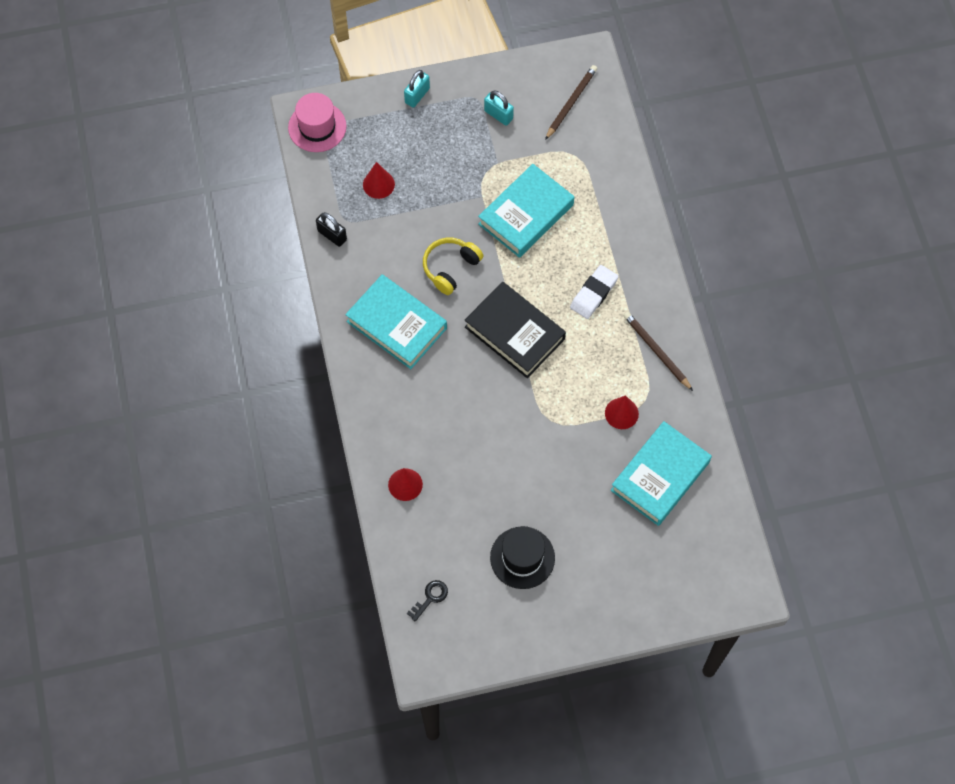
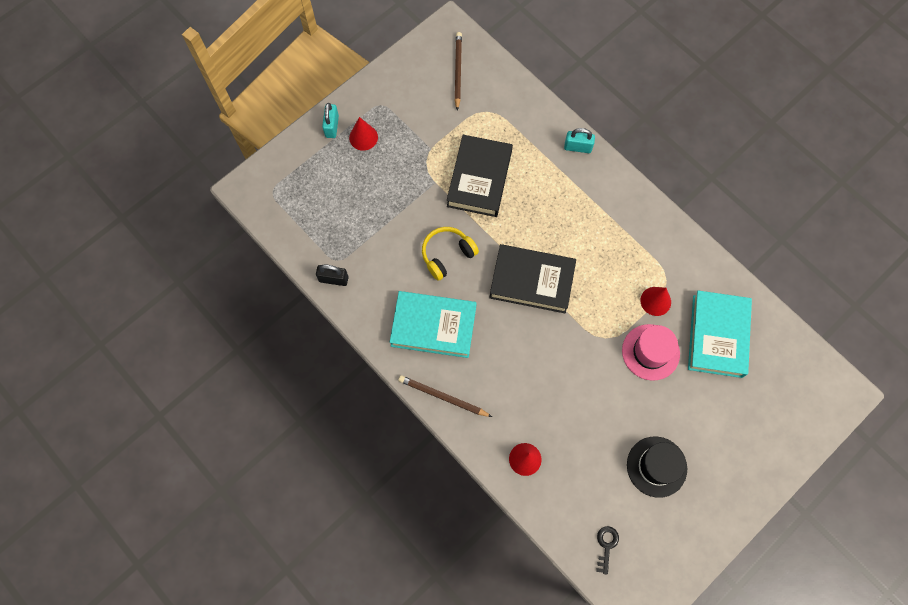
camera: 30 degrees left, 5 degrees up
pink hat [288,93,347,152] -> pink hat moved to [622,324,680,381]
red cone [363,162,395,199] -> red cone moved to [349,117,378,151]
yellow headphones [423,238,483,295] -> yellow headphones turned 45 degrees clockwise [422,227,479,281]
turquoise book [478,164,574,258] -> black book [447,135,513,217]
turquoise padlock [484,90,514,126] -> turquoise padlock moved to [564,128,595,153]
white eraser [570,265,618,319] -> none
brown pencil [623,312,693,391] -> brown pencil moved to [398,375,492,417]

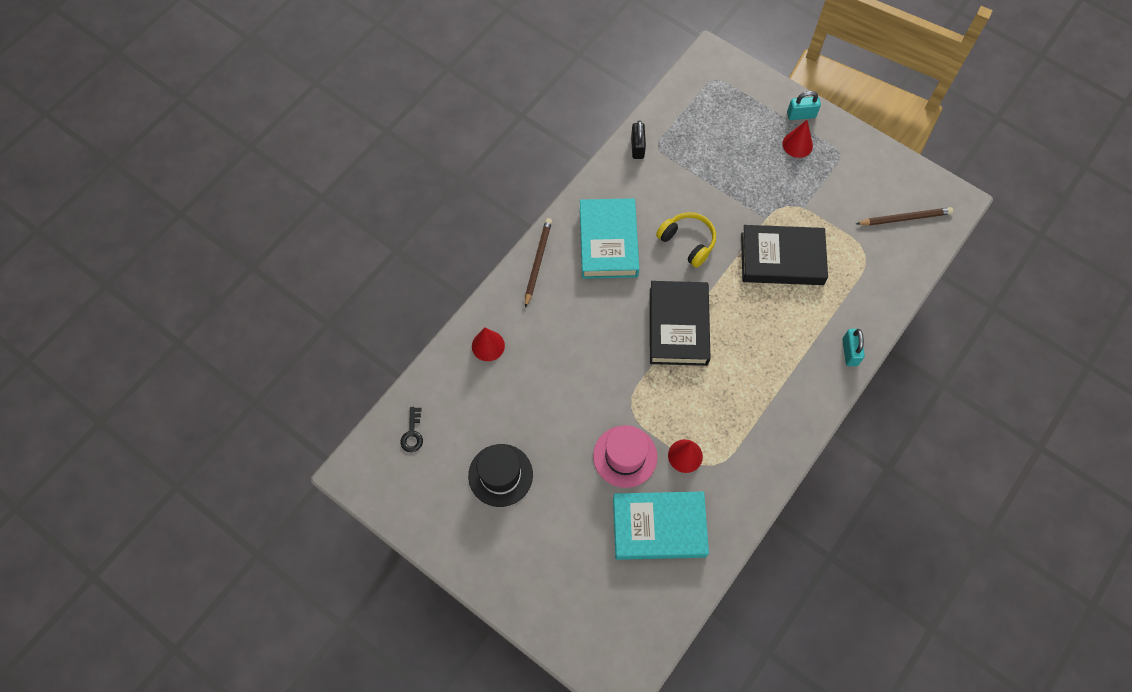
camera: 80 degrees right, 5 degrees down
black key [596,526,619,575] -> black key turned 90 degrees clockwise [401,407,423,452]

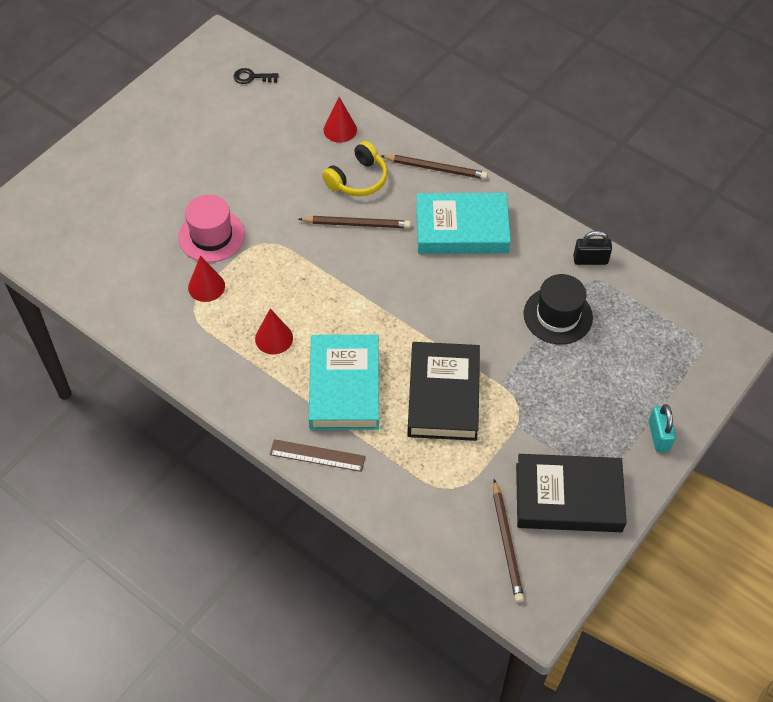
camera: 90 degrees right, 10 degrees down
black hat [468,444,533,507] -> black hat moved to [524,274,593,344]
turquoise book [613,492,709,560] -> turquoise book moved to [309,335,379,430]
black book [650,281,711,366] -> black book moved to [516,454,627,532]
yellow headphones [656,212,716,268] -> yellow headphones moved to [322,141,388,196]
red cone [783,120,813,158] -> red cone moved to [255,309,293,355]
turquoise padlock [842,329,865,366] -> brown ruler [270,439,366,472]
none -> brown pencil [299,216,411,228]

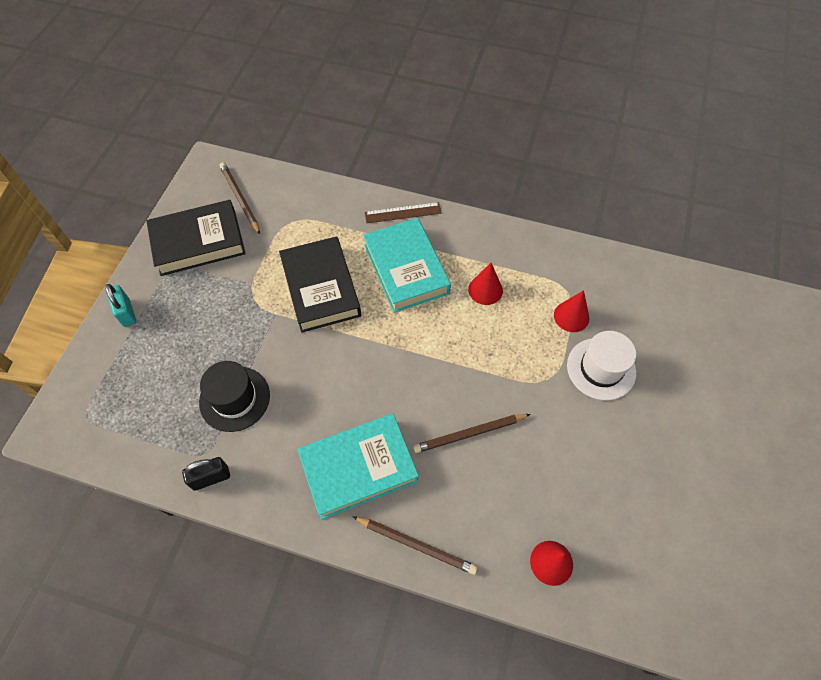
camera: 160 degrees right, 5 degrees up
pink hat [178,195,245,262] -> white hat [567,331,636,400]
black key [233,68,279,84] -> none
yellow headphones [322,141,388,196] -> none
brown pencil [381,155,488,179] -> brown pencil turned 150 degrees counterclockwise [352,516,478,575]

